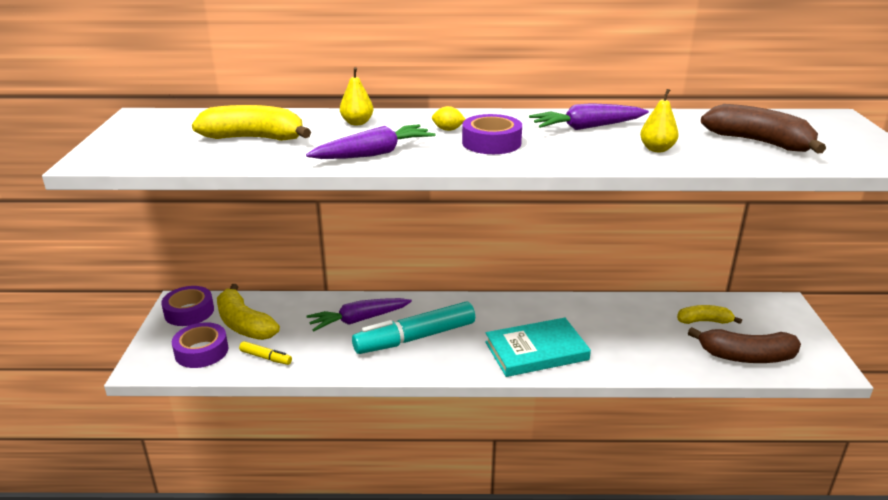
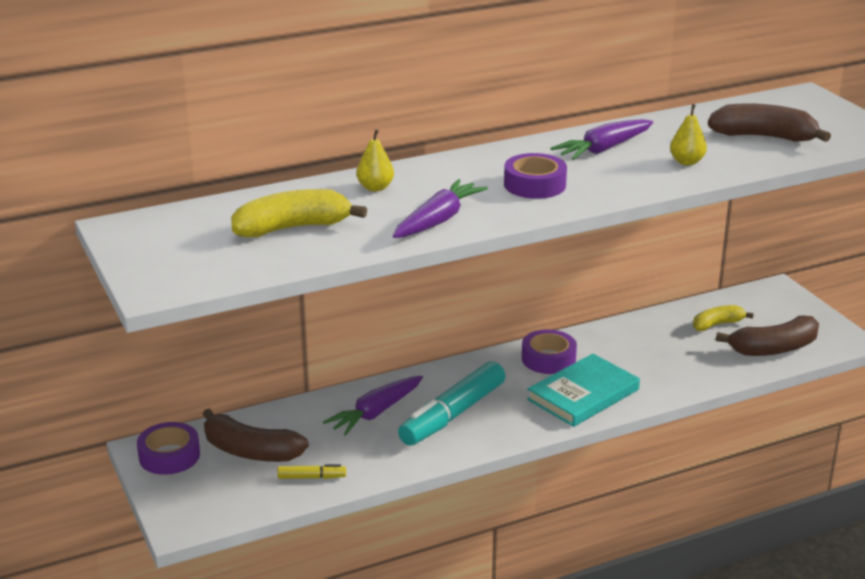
camera: 25 degrees left, 0 degrees up
purple tape [172,322,228,368] -> purple tape moved to [522,330,577,374]
yellow banana [217,284,280,340] -> brown banana [203,408,309,462]
yellow lemon [432,106,465,131] -> none

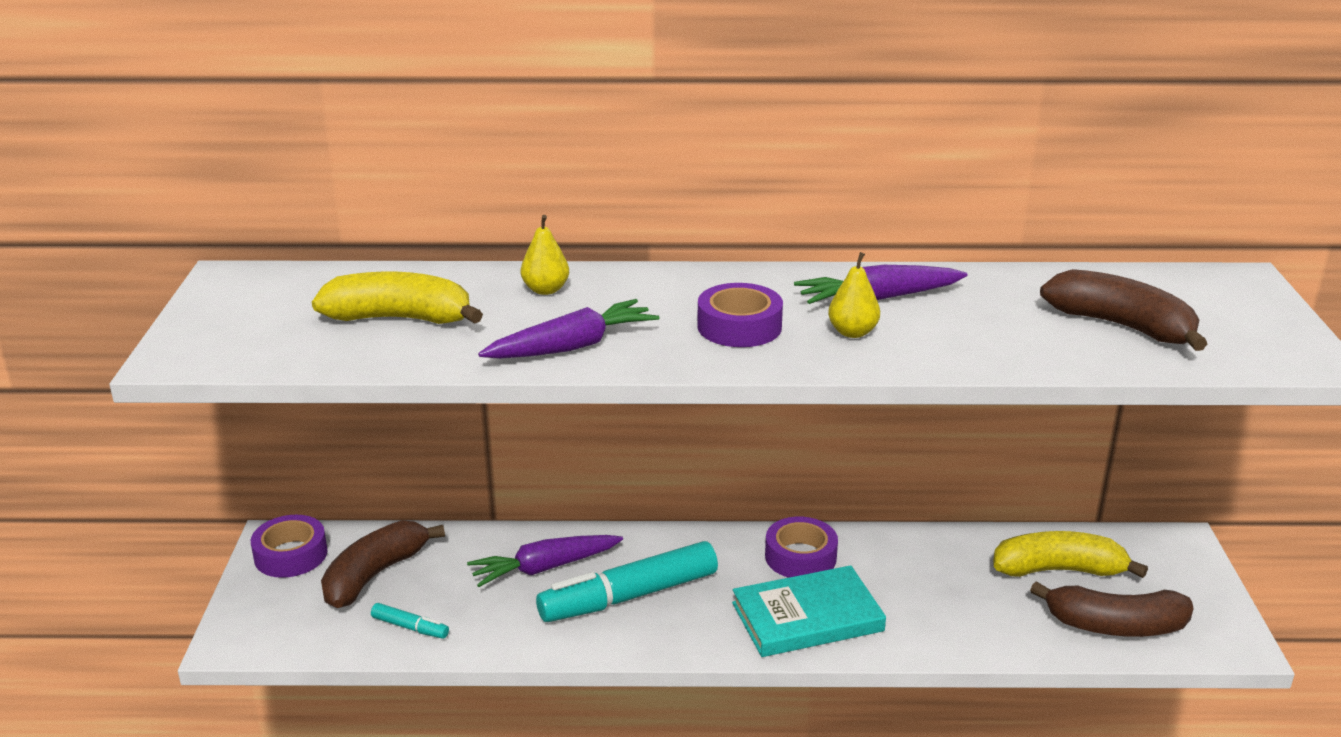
camera: 25 degrees right, 0 degrees up
brown banana [203,408,309,462] -> brown banana turned 75 degrees clockwise [321,520,445,608]
yellow marker [277,464,346,479] -> turquoise marker [371,603,449,639]
yellow pear [670,104,707,165] -> yellow pear moved to [828,252,880,338]
yellow banana [693,305,754,331] -> yellow banana [993,531,1148,578], size x1.61

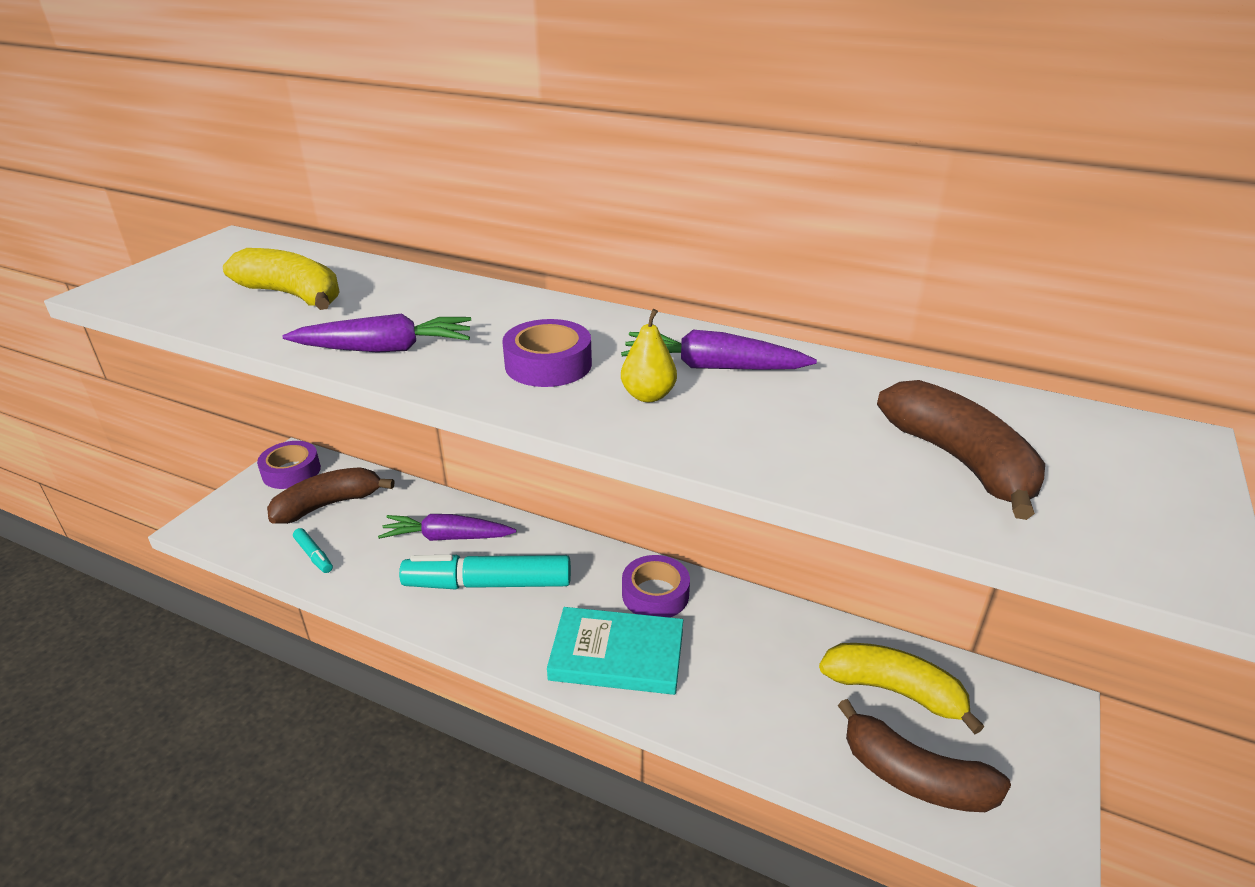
camera: 25 degrees right, 5 degrees up
yellow pear [521,215,569,295] -> none

